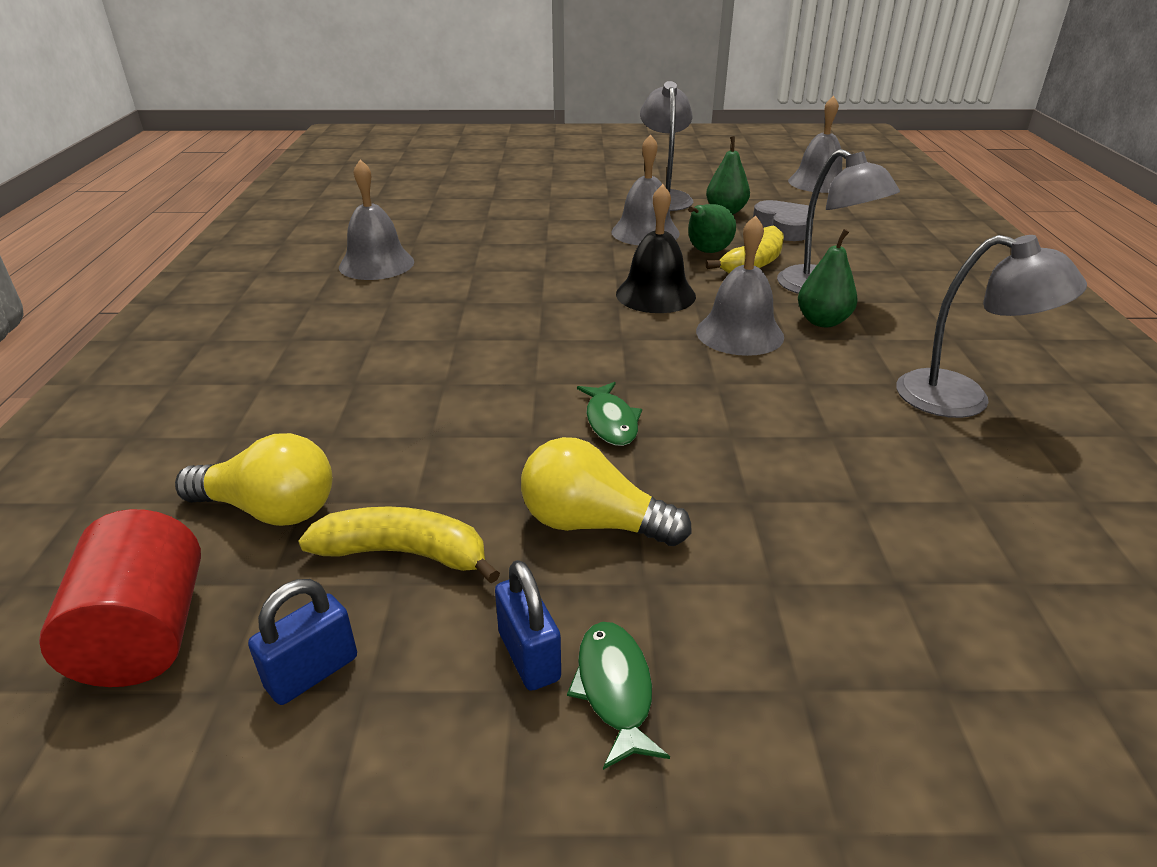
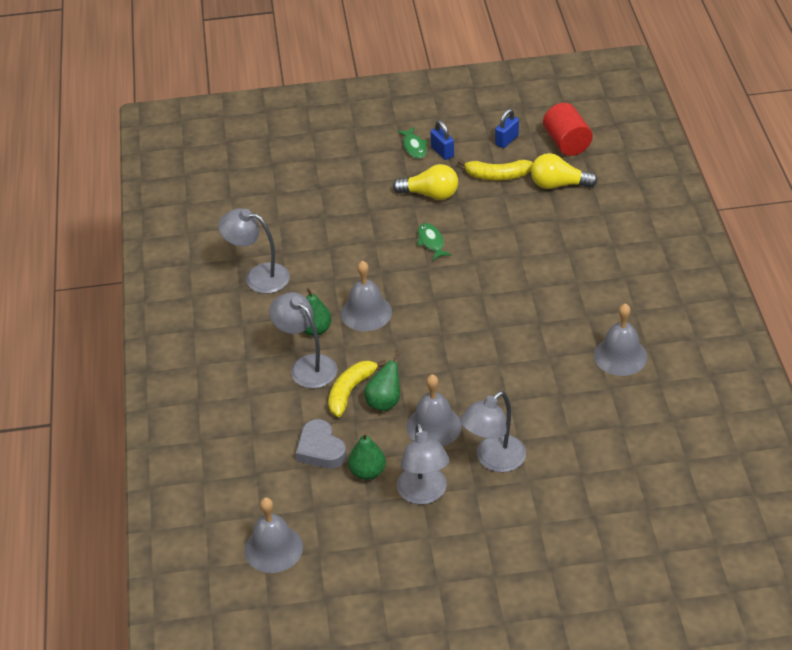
camera: 175 degrees right, 10 degrees up
black bell [616,184,696,313] -> none
none -> grey lamp [460,391,526,472]

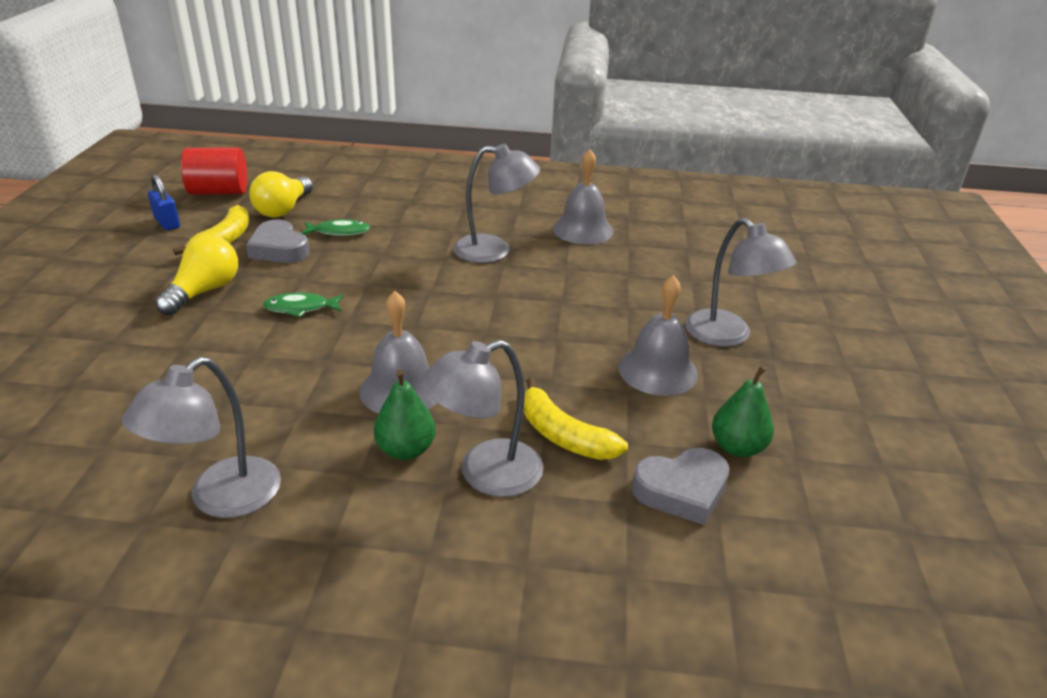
camera: 80 degrees left, 10 degrees down
grey bell [244,497,303,573] -> none
green pear [364,351,400,411] -> none
green fish [397,127,428,159] -> green fish moved to [301,218,370,236]
grey lamp [397,423,450,505] -> grey lamp moved to [453,144,540,263]
blue padlock [430,120,454,160] -> none
none -> grey heart [246,220,310,263]

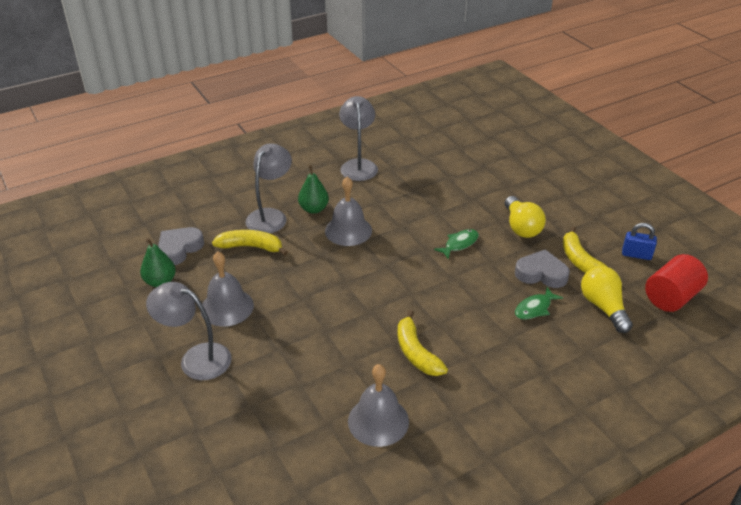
camera: 145 degrees right, 5 degrees up
grey lamp [453,144,540,263] -> yellow banana [398,310,448,376]

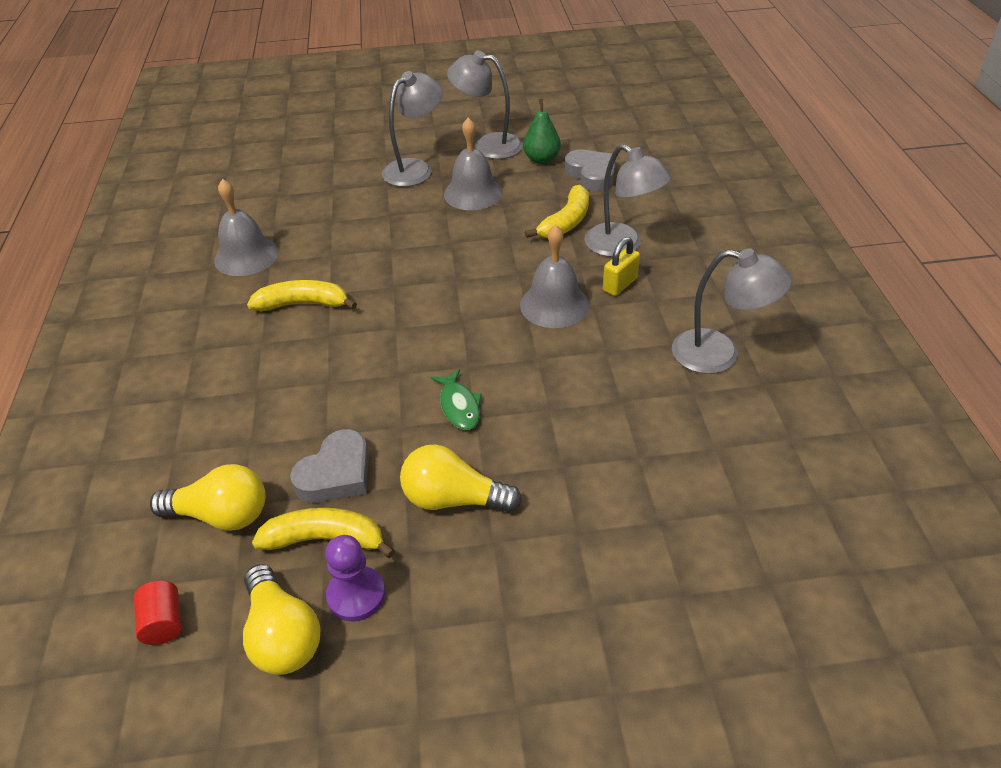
camera: 115 degrees right, 5 degrees up
green pear [298,165,329,214] -> yellow padlock [603,237,640,296]
green fish [515,287,563,320] -> none
blue padlock [622,223,657,260] -> yellow light bulb [243,564,320,675]
red cylinder [645,254,708,312] -> red cylinder [134,580,182,645], size x0.55
none -> purple pawn [325,535,385,621]
none -> grey lamp [447,51,523,159]

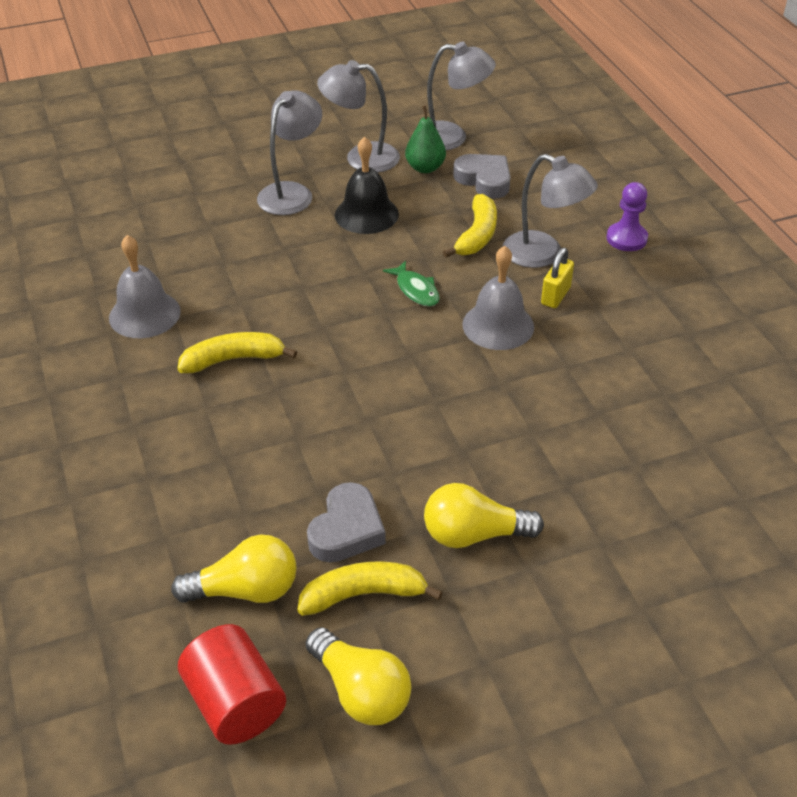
camera: 15 degrees left, 0 degrees up
red cylinder [134,580,182,645] -> red cylinder [178,624,286,745], size x1.82
purple pawn [325,535,385,621] -> purple pawn moved to [606,182,648,251]
green fish [431,369,482,430] -> green fish moved to [383,261,440,307]
grey bell [444,117,503,210] -> black bell [335,136,399,234]
grey lamp [672,249,792,374] -> grey lamp moved to [427,41,496,150]

